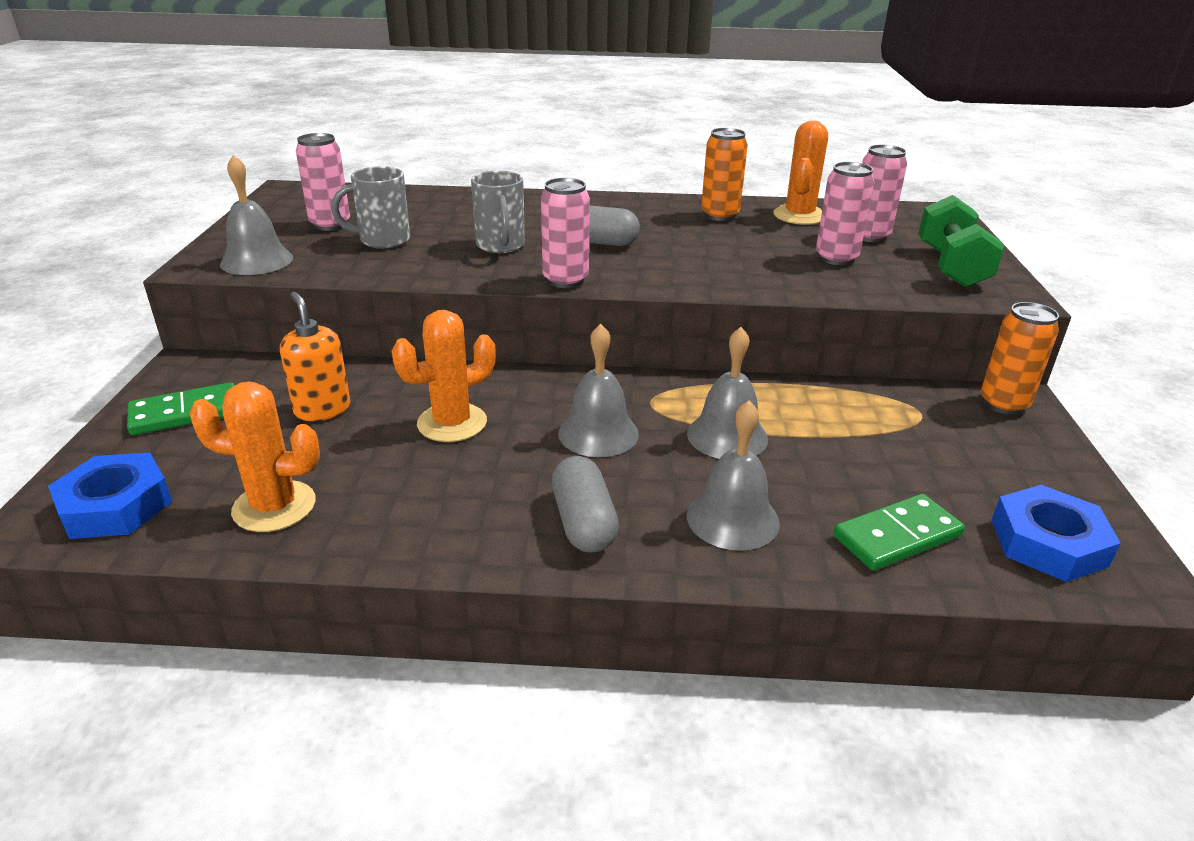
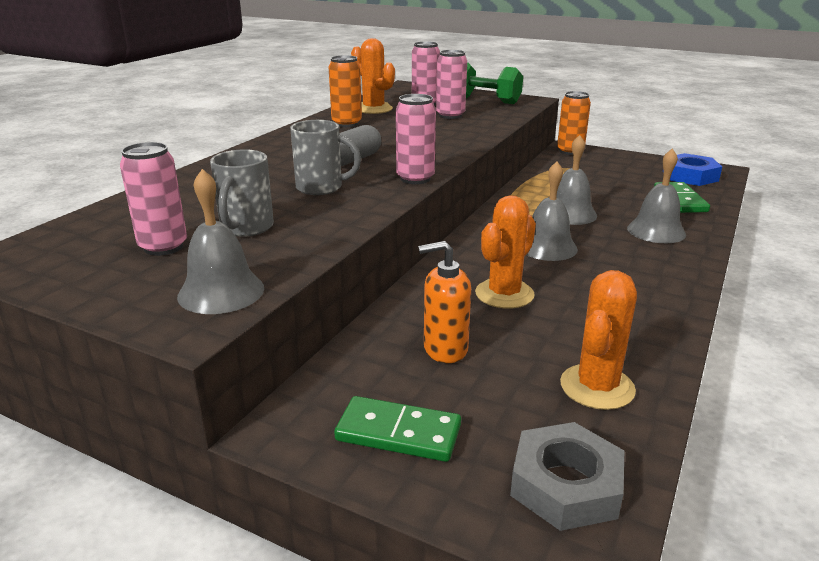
camera: 65 degrees left, 5 degrees down
blue nut [48,452,172,539] -> grey nut [510,422,624,531]
green domino [127,382,235,435] -> green domino turned 75 degrees counterclockwise [334,396,461,462]
orange cactus [392,310,496,442] -> orange cactus turned 45 degrees clockwise [475,195,536,309]
grey capsule [552,456,619,553] -> none

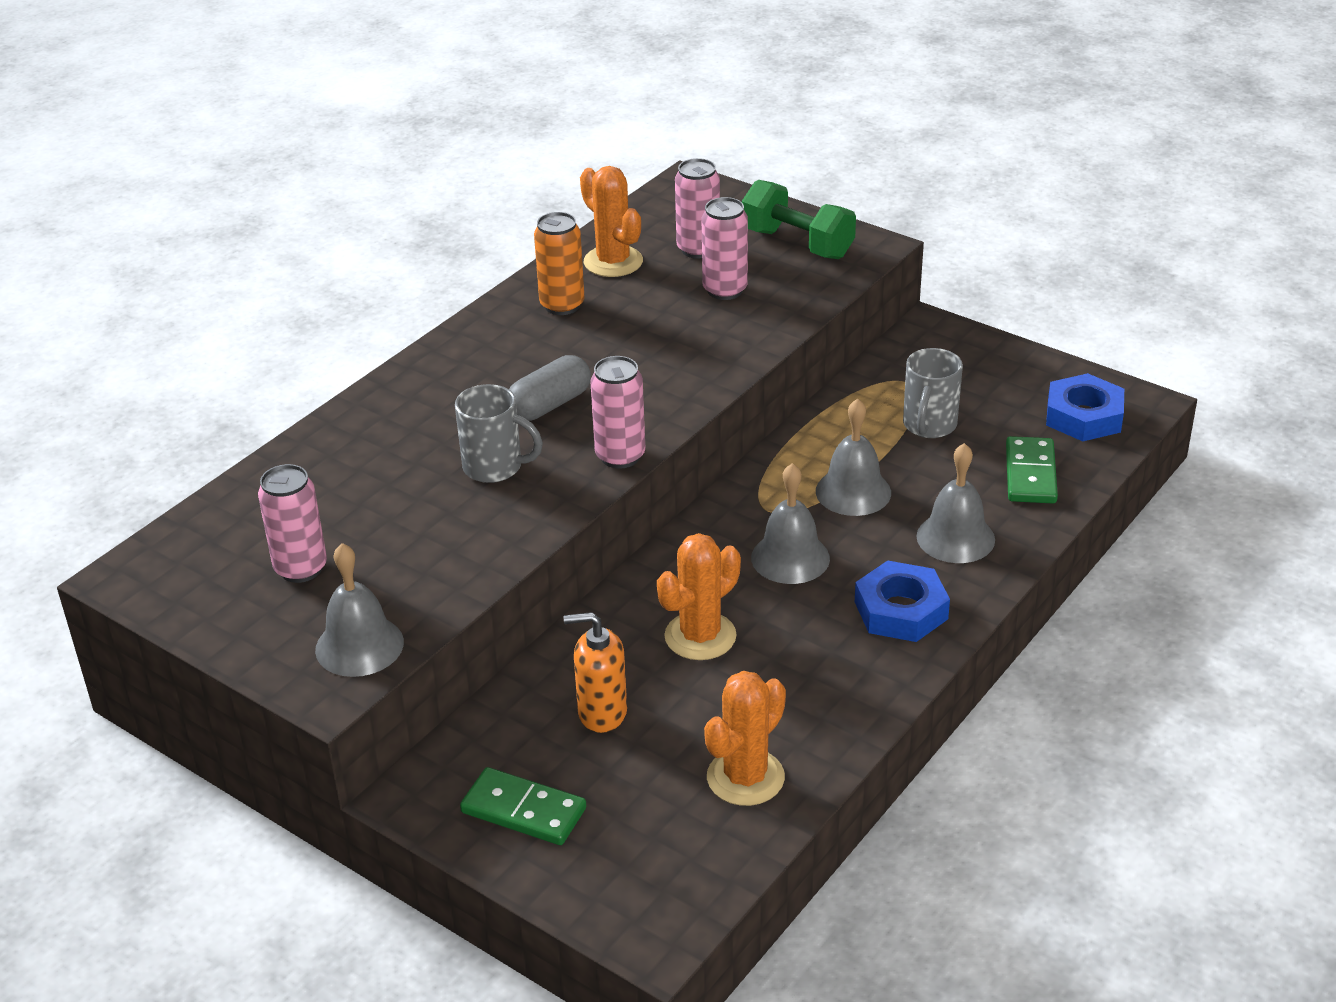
camera: 10 degrees right, 10 degrees up
grey mug [210,149,274,237] -> grey mug moved to [903,348,963,438]
grey nut [510,422,624,531] -> none
orange can [557,91,591,155] -> none
none -> blue nut [855,561,950,642]

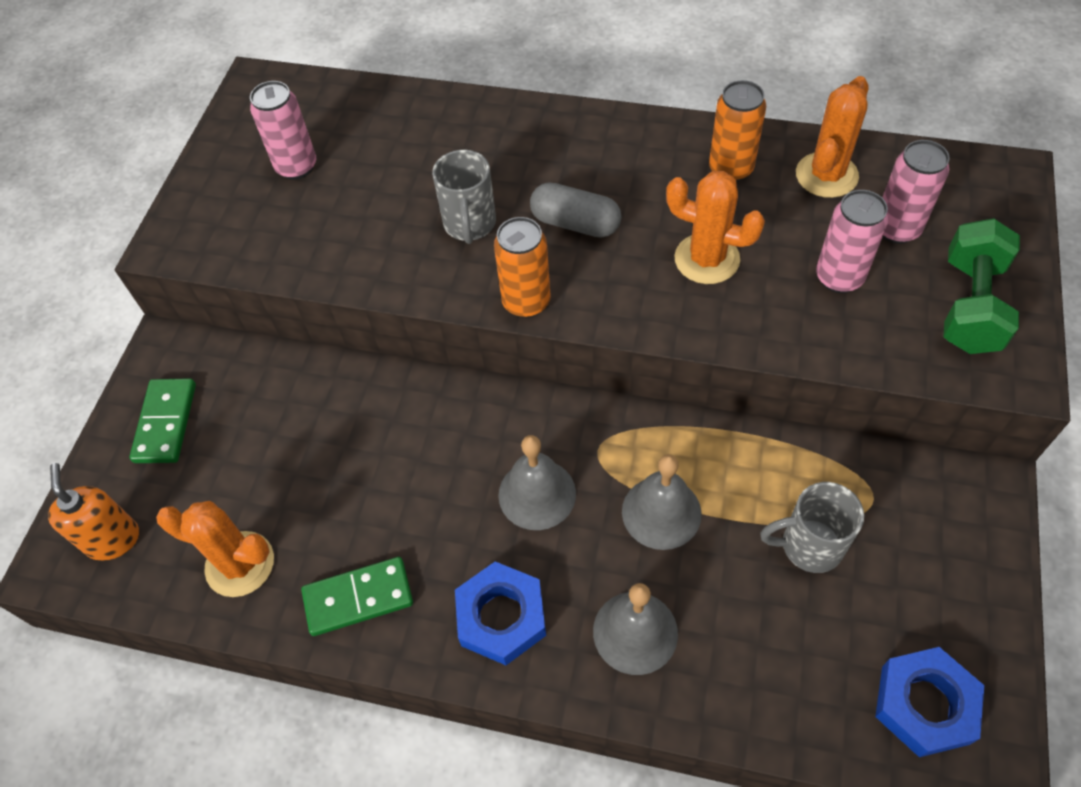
camera: 70 degrees right, 20 degrees up
grey bell [315,543,404,677] -> none
orange soap dispenser [564,612,627,733] -> orange soap dispenser moved to [48,463,139,561]
pink can [590,356,645,469] -> orange can [494,217,551,318]
orange cactus [657,533,741,660] -> orange cactus moved to [666,171,765,284]
green domino [1006,436,1058,504] -> green domino moved to [301,557,413,636]

